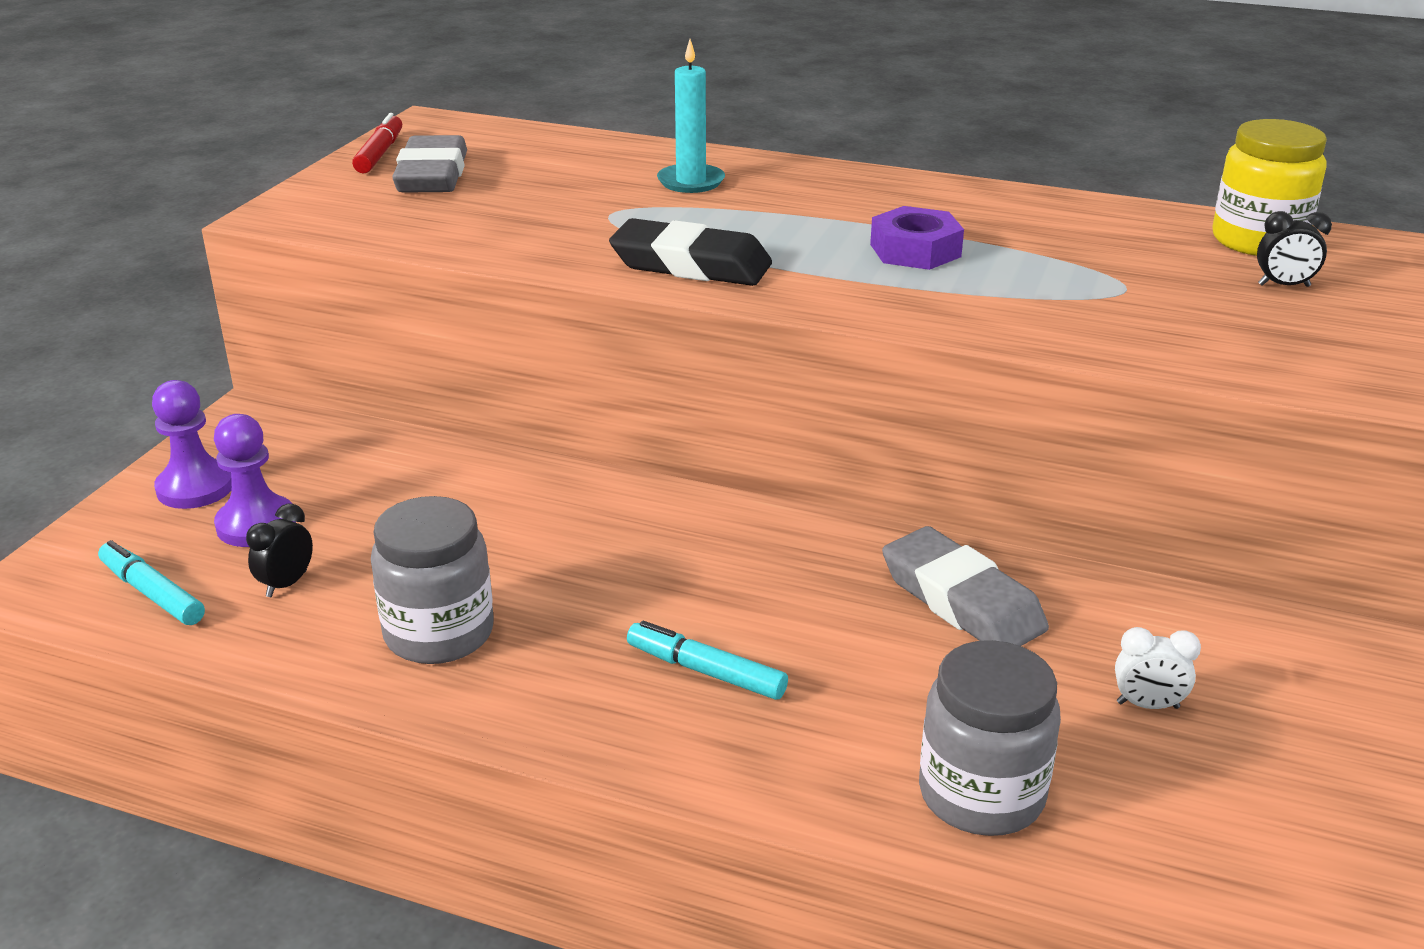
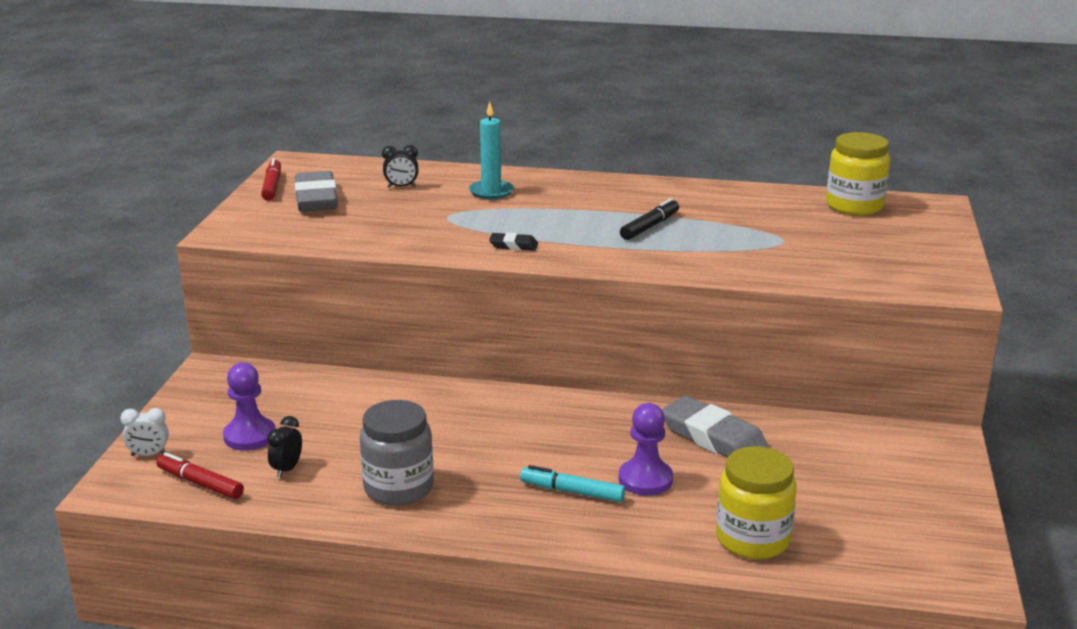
camera: 10 degrees left, 5 degrees down
turquoise marker [98,540,205,625] -> red marker [156,452,244,499]
purple pawn [152,380,232,509] -> purple pawn moved to [619,403,673,496]
black eraser [609,218,772,286] -> black eraser [489,233,538,251], size x0.48
purple nut [870,206,964,270] -> black marker [620,198,679,240]
grey jar [919,640,1061,836] -> yellow jar [716,446,797,559]
white clock [1115,627,1201,709] -> white clock moved to [120,408,169,456]
black clock [1257,211,1332,287] -> black clock moved to [382,145,419,188]

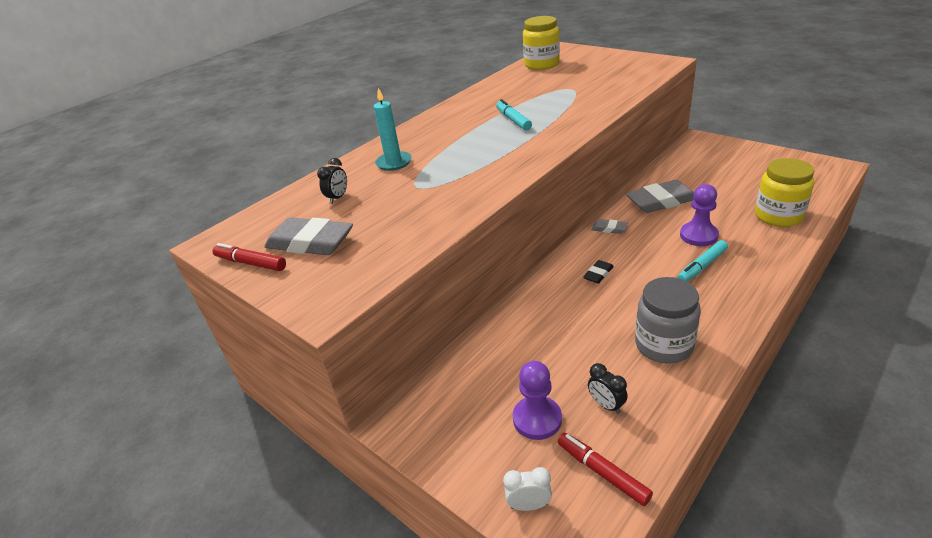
camera: 55 degrees left, 10 degrees up
white clock [120,408,169,456] -> white clock turned 120 degrees counterclockwise [503,467,552,511]
red marker [156,452,244,499] -> red marker turned 75 degrees clockwise [558,433,653,506]
black eraser [489,233,538,251] -> black eraser moved to [583,260,614,284]
black marker [620,198,679,240] -> turquoise marker [496,99,532,130]
none -> grey eraser [592,219,628,234]

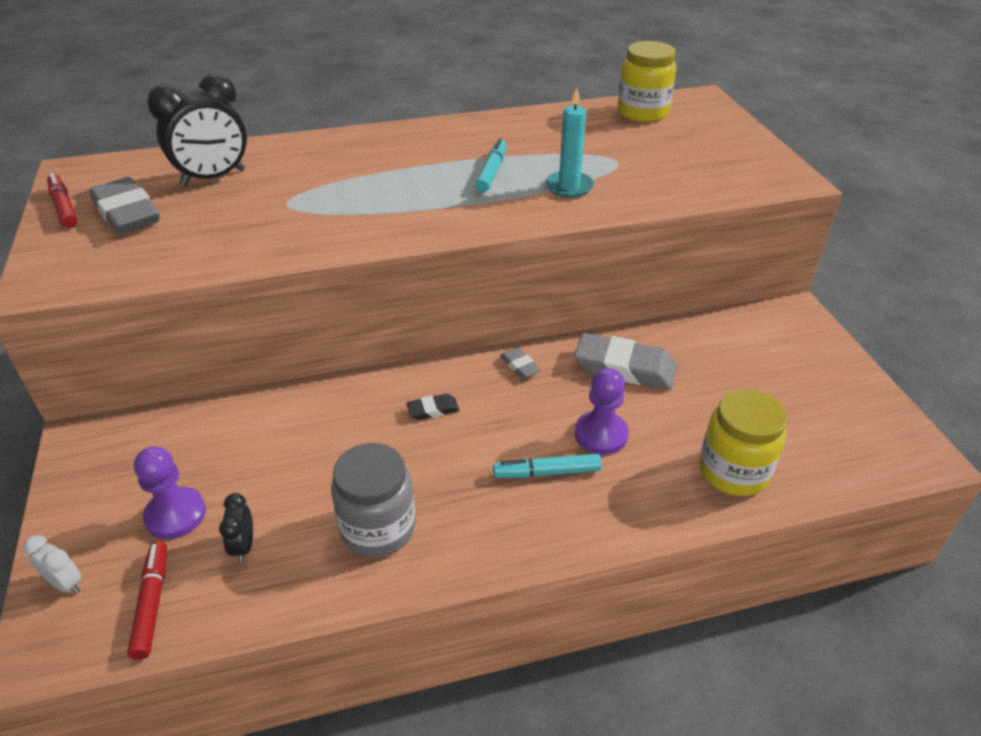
camera: 30 degrees right, 5 degrees up
black clock [317,158,347,204] -> black clock [147,73,247,186], size x2.13
turquoise candle [374,88,412,171] -> turquoise candle moved to [545,88,594,198]

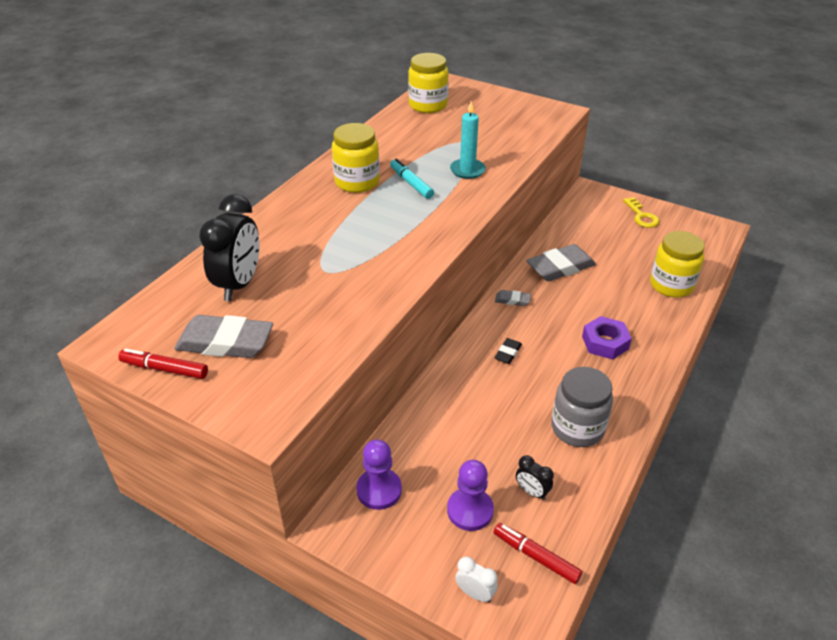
camera: 45 degrees left, 0 degrees up
white clock [23,535,81,594] -> white clock turned 45 degrees clockwise [455,556,498,603]
turquoise marker [493,454,602,478] -> purple nut [582,316,632,360]
purple pawn [575,368,629,455] -> purple pawn moved to [356,440,402,510]
none -> yellow jar [332,123,380,193]
none -> yellow key [623,197,660,228]

